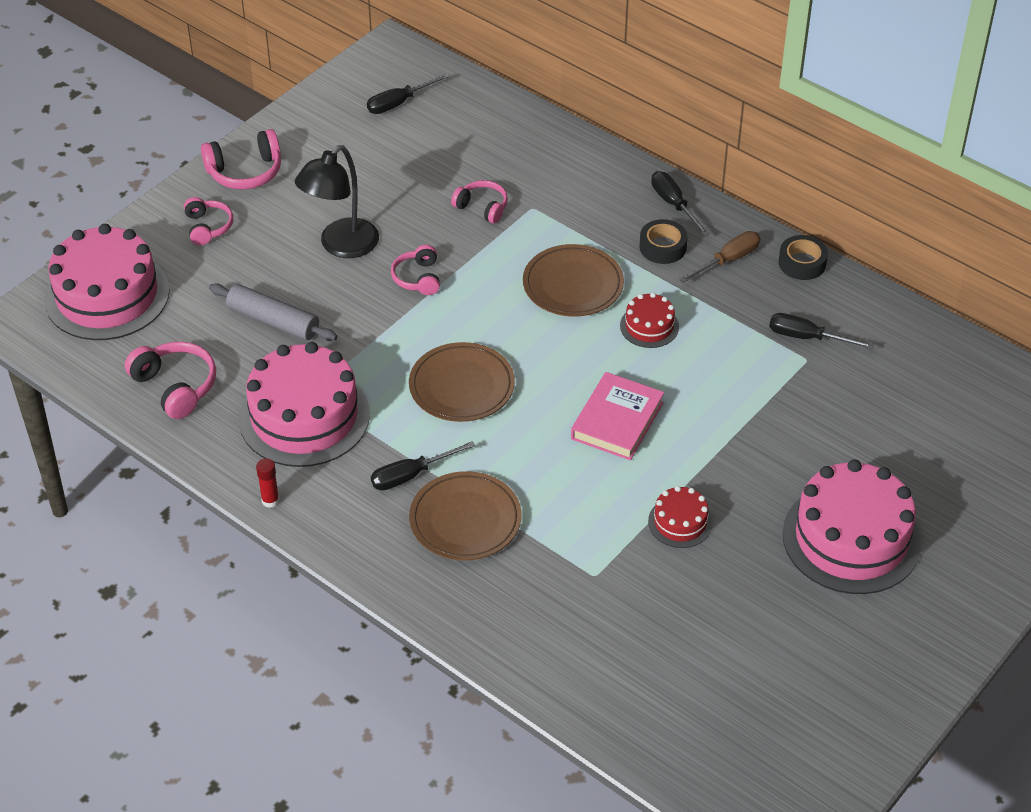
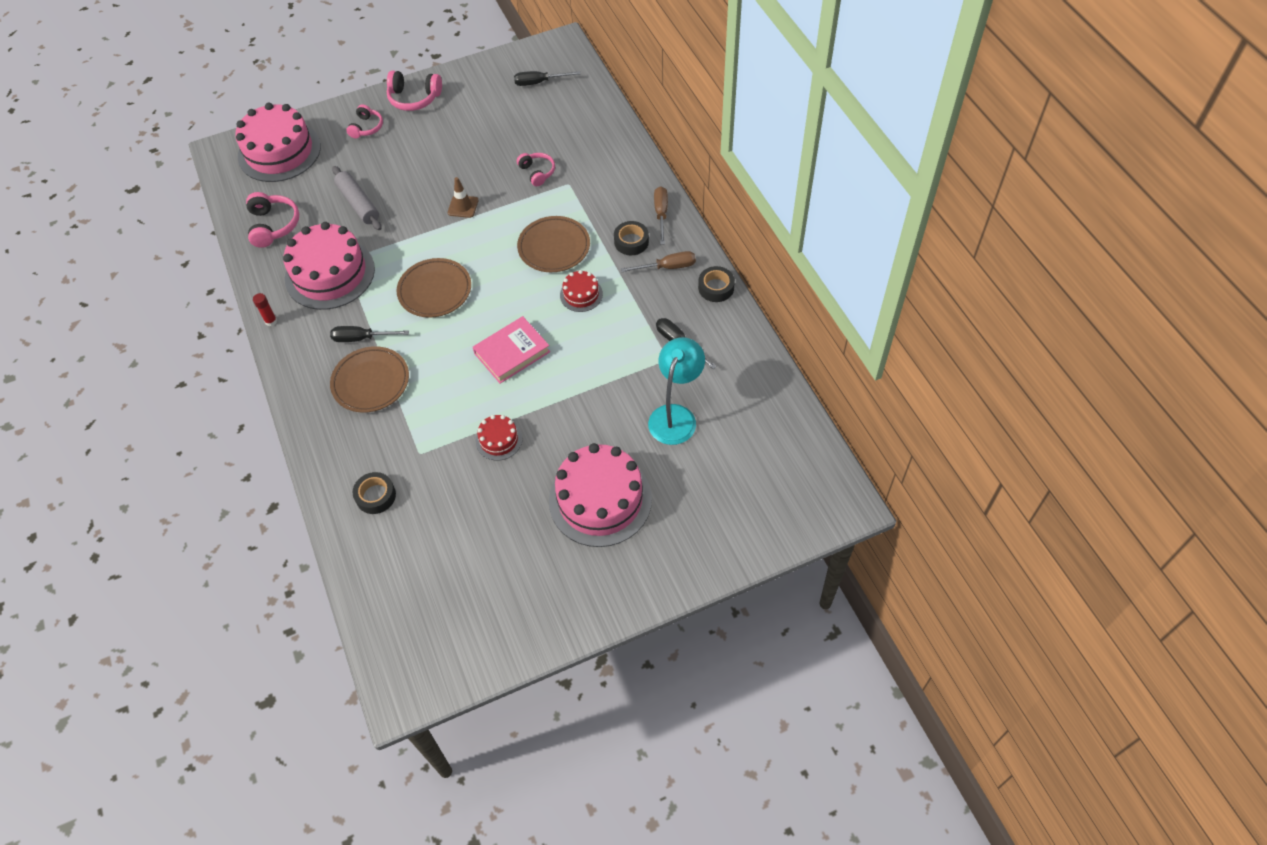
camera: 30 degrees right, 10 degrees up
black lamp [295,145,379,258] -> none
pink headphones [391,245,440,295] -> brown traffic cone [448,177,478,218]
black screwdriver [651,171,710,236] -> brown screwdriver [654,186,668,245]
none -> black tape [353,472,396,514]
none -> turquoise lamp [648,337,705,445]

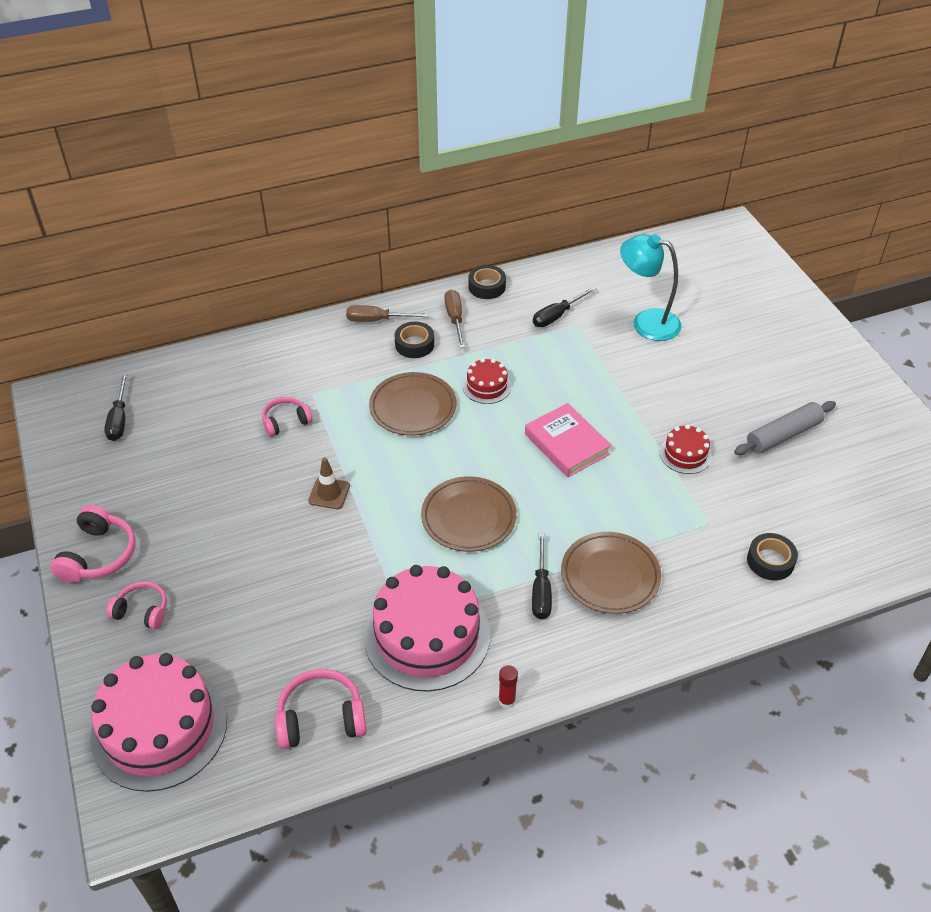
camera: 90 degrees left, 10 degrees down
grey rolling pin [332,166,382,230] -> grey rolling pin moved to [734,401,836,455]
pink cake [549,443,652,547] -> none

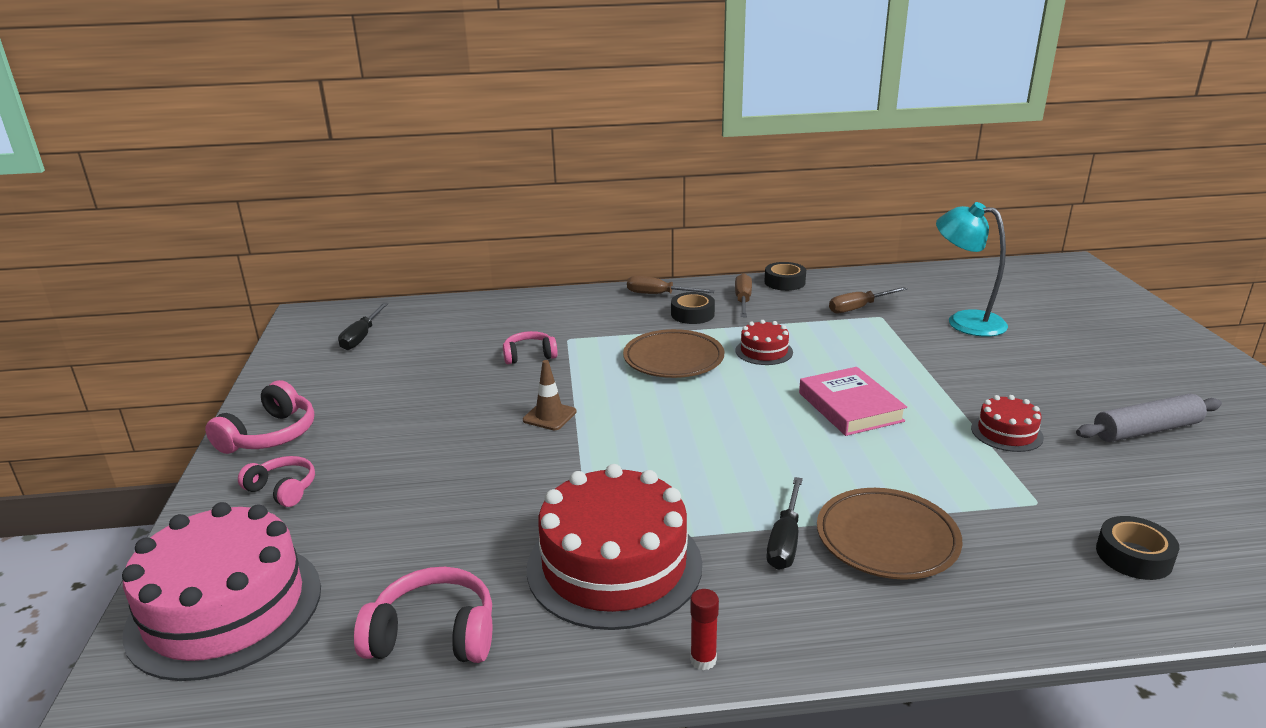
camera: 15 degrees right, 20 degrees down
pink cake [364,565,490,692] -> red cake [527,464,702,630]
brown plate [421,476,517,552] -> none
black screwdriver [533,287,596,327] -> brown screwdriver [829,287,907,313]

